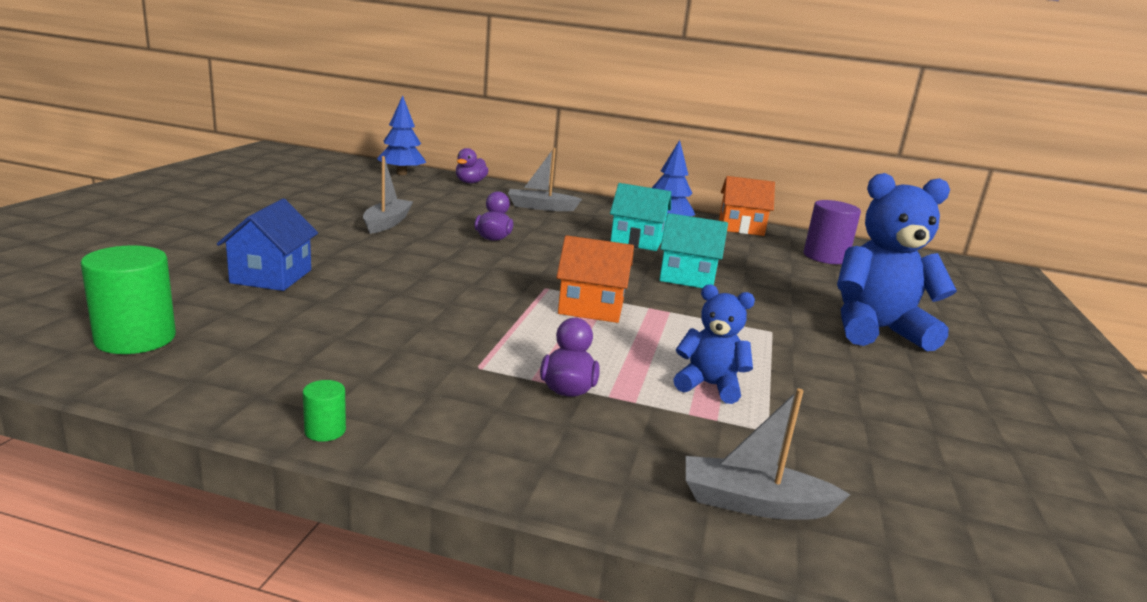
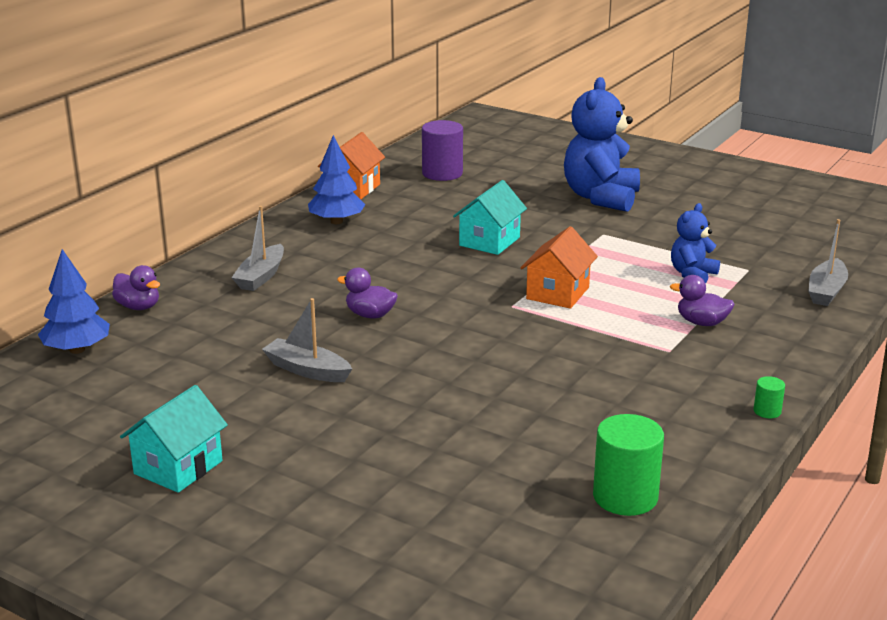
camera: 70 degrees left, 5 degrees up
blue house [217,199,318,291] -> none
turquoise house [610,183,671,251] -> turquoise house moved to [120,385,228,493]

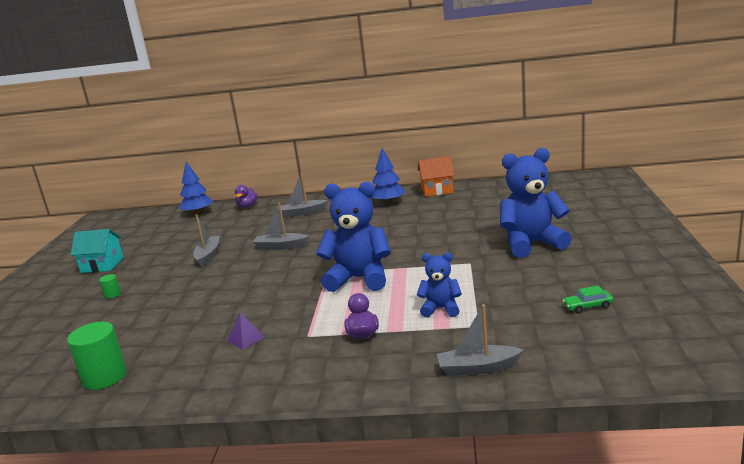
camera: 65 degrees right, 5 degrees down
purple duck [337,268,398,319] -> grey boat [253,203,309,250]
purple cylinder [422,120,463,181] -> none
turquoise house [453,180,527,255] -> none
orange house [520,226,598,309] -> blue teddy bear [316,182,391,292]
green cylinder [754,376,785,418] -> green cylinder moved to [99,274,121,299]
none -> purple pyramid [227,312,265,350]
none -> green car [562,286,613,314]

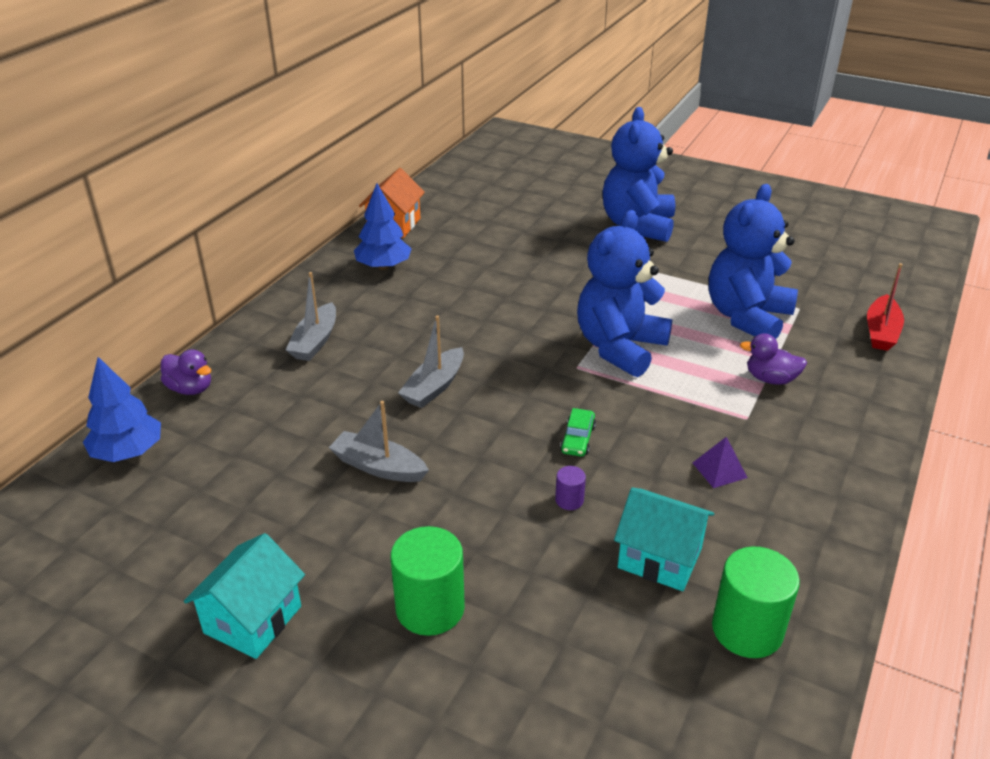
camera: 70 degrees left, 15 degrees up
green cylinder [99,274,121,299] -> green cylinder [390,526,465,636], size x2.14
blue teddy bear [417,252,462,318] -> blue teddy bear [709,184,798,339], size x1.86
grey boat [437,305,524,376] -> red boat [867,263,904,351]
green car [562,286,613,314] -> green car moved to [560,408,596,457]
none -> purple cylinder [555,466,586,510]
none -> turquoise house [614,487,714,591]

